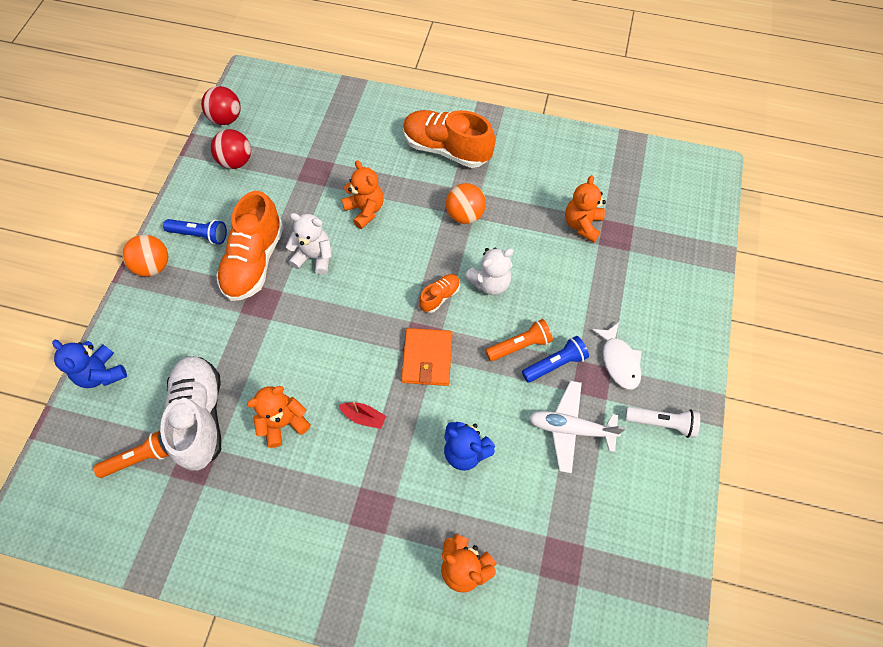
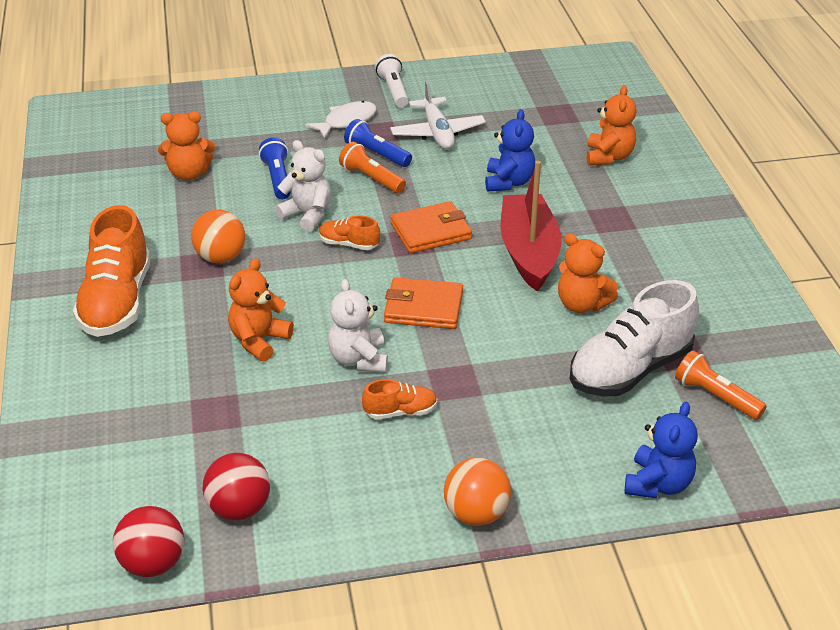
camera: 115 degrees left, 25 degrees down
blue flashlight [163,219,227,244] -> blue flashlight moved to [259,137,291,199]
orange shoe [216,191,284,301] -> orange shoe [362,379,438,419], size x0.47
red boat [339,402,386,429] -> red boat [500,161,562,291], size x2.43
none -> orange wallet [384,277,463,329]

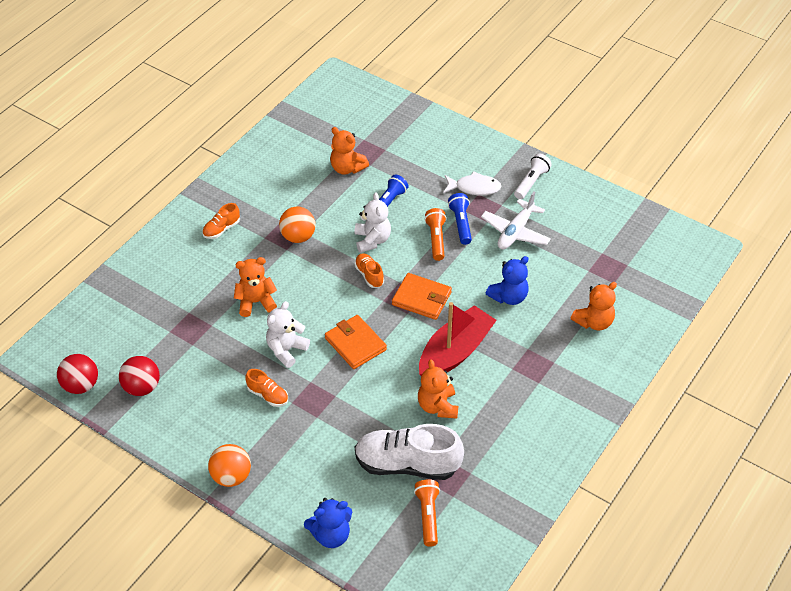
camera: 45 degrees right, 10 degrees up
orange shoe [73,205,151,337] -> orange shoe [202,203,240,239], size x0.47

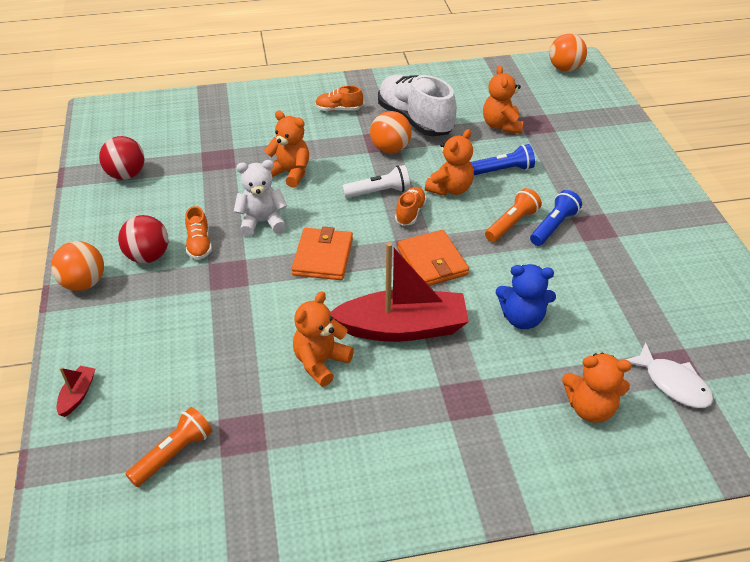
camera: 45 degrees right, 5 degrees down
red ball [57,354,98,394] -> red ball moved to [118,215,168,263]
blue teddy bear [304,498,352,548] -> red boat [57,366,95,417]
white teddy bear [355,192,391,253] -> orange teddy bear [425,129,474,196]
white shoe [355,424,464,480] -> white shoe moved to [378,74,457,136]
white fish [443,171,502,195] -> white fish moved to [625,342,713,408]
white plane [481,192,551,249] -> none
white flashlight [514,154,552,199] -> white flashlight moved to [342,165,410,198]
none -> orange ball [549,34,587,72]

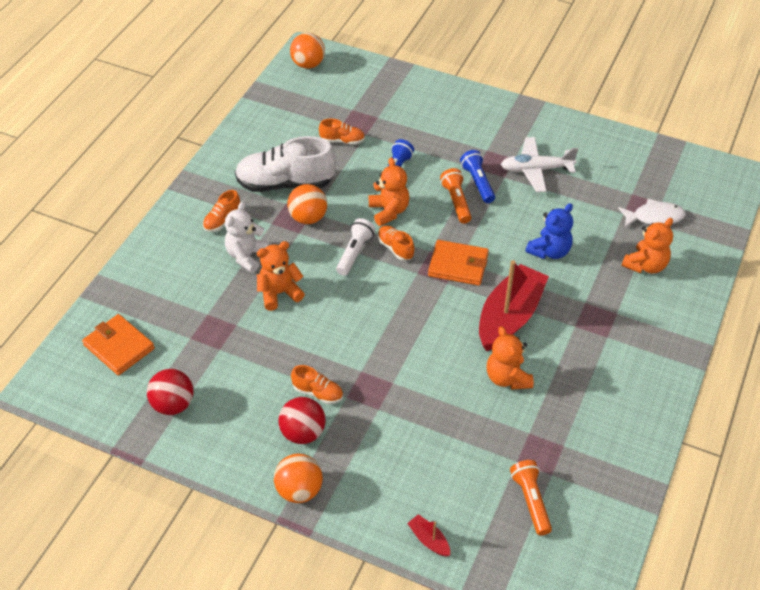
camera: 55 degrees left, 5 degrees up
white teddy bear [234,160,287,237] -> white teddy bear moved to [225,202,270,273]
orange wallet [291,226,353,280] -> orange wallet moved to [82,314,155,376]
orange teddy bear [483,65,523,134] -> orange shoe [319,119,365,145]
none -> white plane [501,137,578,192]

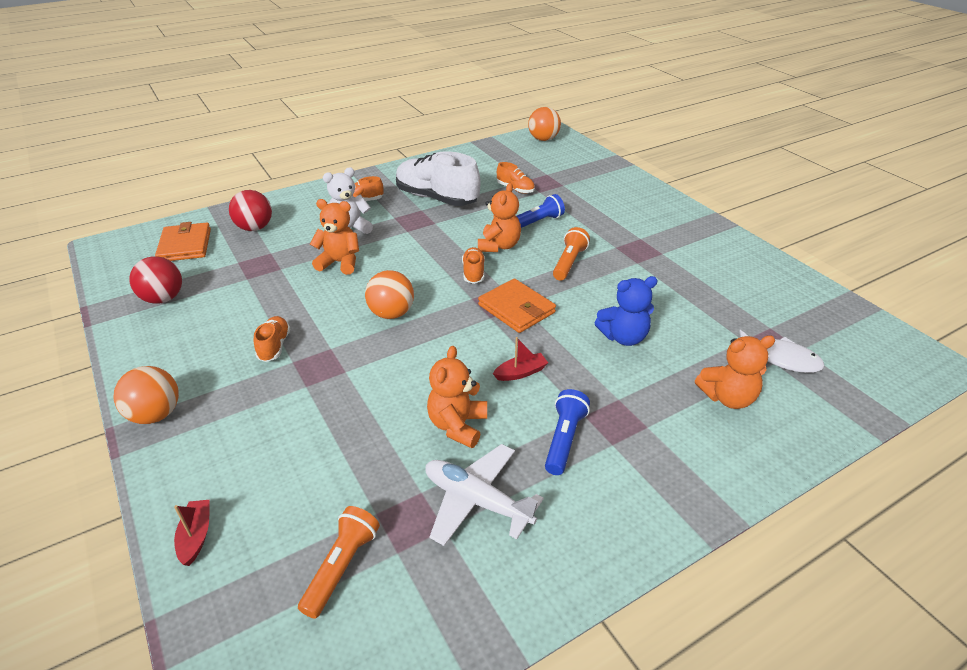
camera: 35 degrees right, 10 degrees down
red ball [278,397,326,444] -> red ball moved to [229,190,272,231]
orange ball [287,184,327,224] -> orange ball moved to [365,270,414,319]
orange shoe [291,365,343,404] -> orange shoe turned 150 degrees counterclockwise [254,316,290,362]
white flashlight [336,218,375,276] -> none
blue flashlight [460,150,495,203] -> blue flashlight moved to [545,389,590,475]
red boat [479,260,549,351] -> red boat [493,337,548,381], size x0.41
white plane [501,137,578,192] -> white plane moved to [425,444,544,546]

